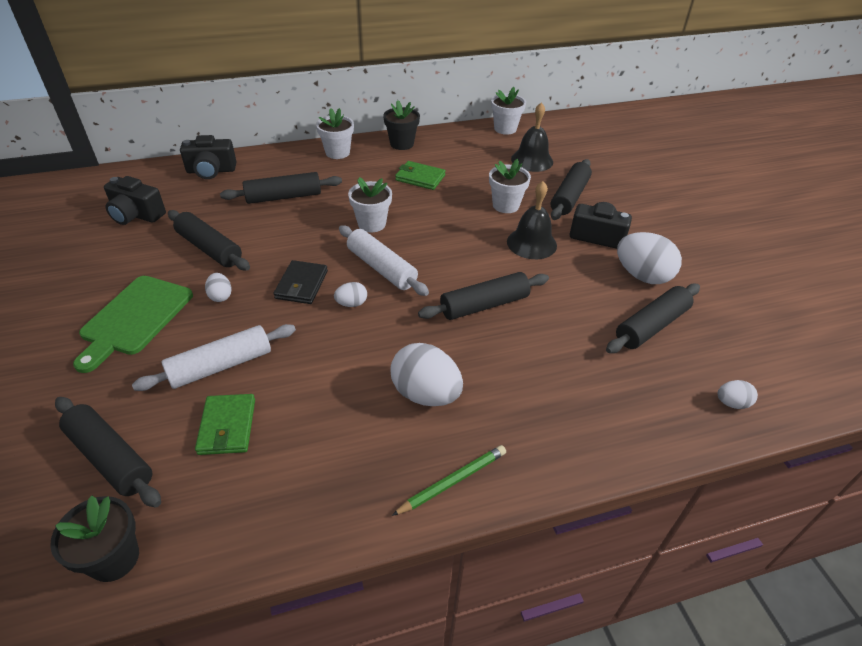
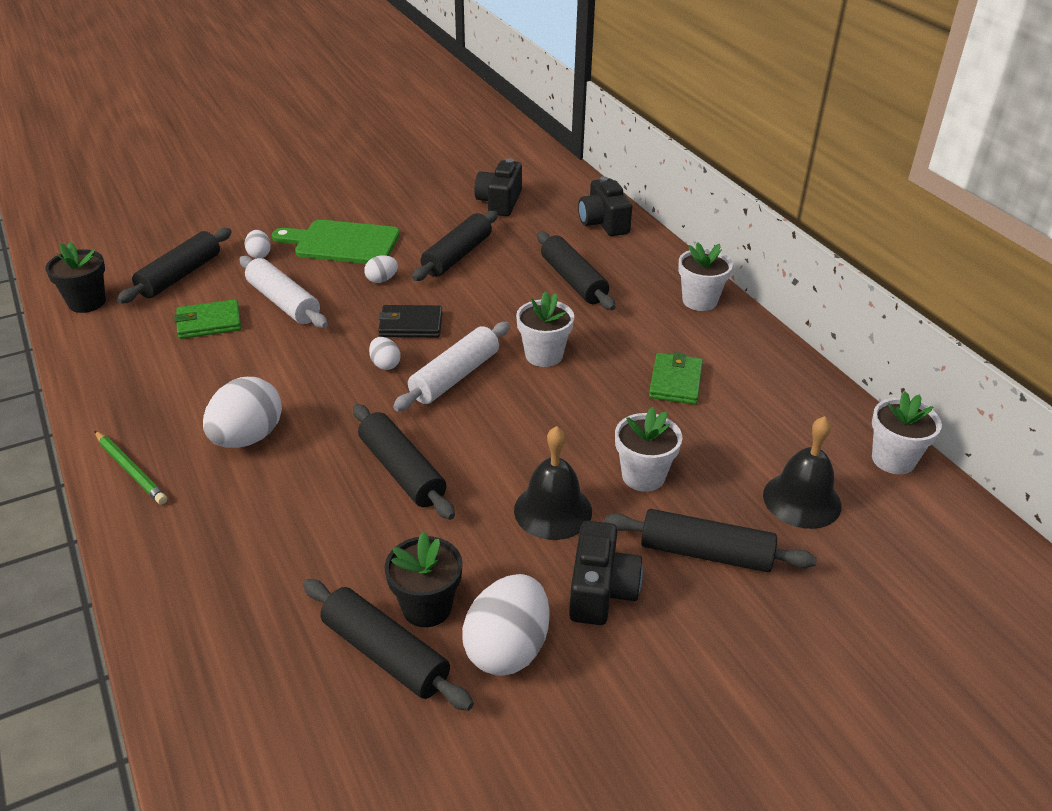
camera: 80 degrees right, 5 degrees down
black flower pot [383,100,420,150] -> black flower pot moved to [385,532,463,627]
white egg [718,380,758,409] -> white egg moved to [244,230,271,259]

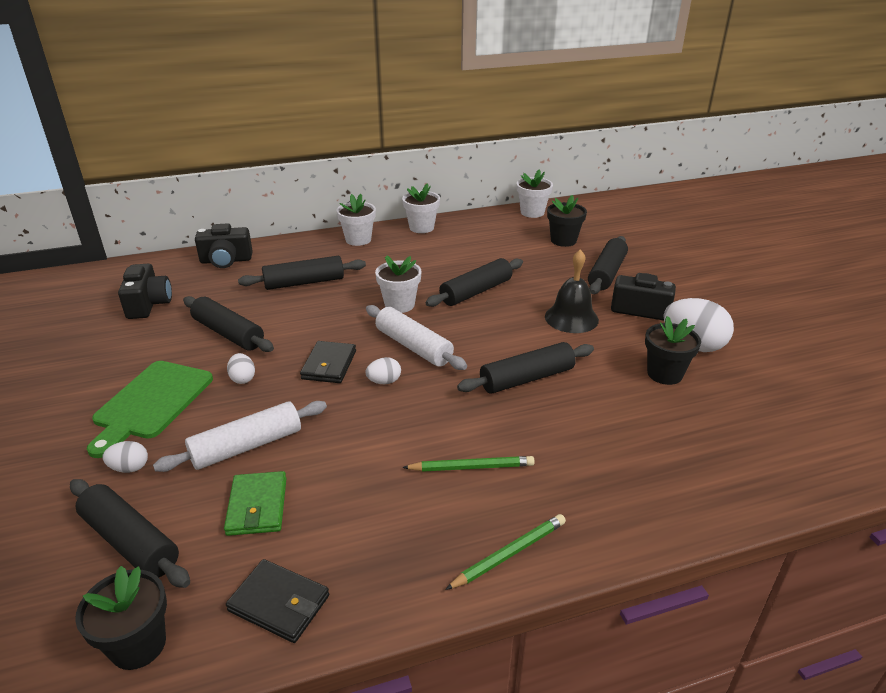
camera: 80 degrees left, 5 degrees down
white egg [203,377,282,448] -> green pencil [402,456,535,472]
black rolling pin [303,579,474,711] -> black rolling pin moved to [425,258,523,307]
black camera [474,158,522,216] -> black camera turned 120 degrees counterclockwise [118,264,172,319]
white flower pot [615,407,682,492] -> white flower pot moved to [402,183,440,233]
green wallet [649,352,703,404] -> none
black bell [763,416,842,529] -> black flower pot [547,195,587,247]
none -> black wallet [226,559,329,643]

